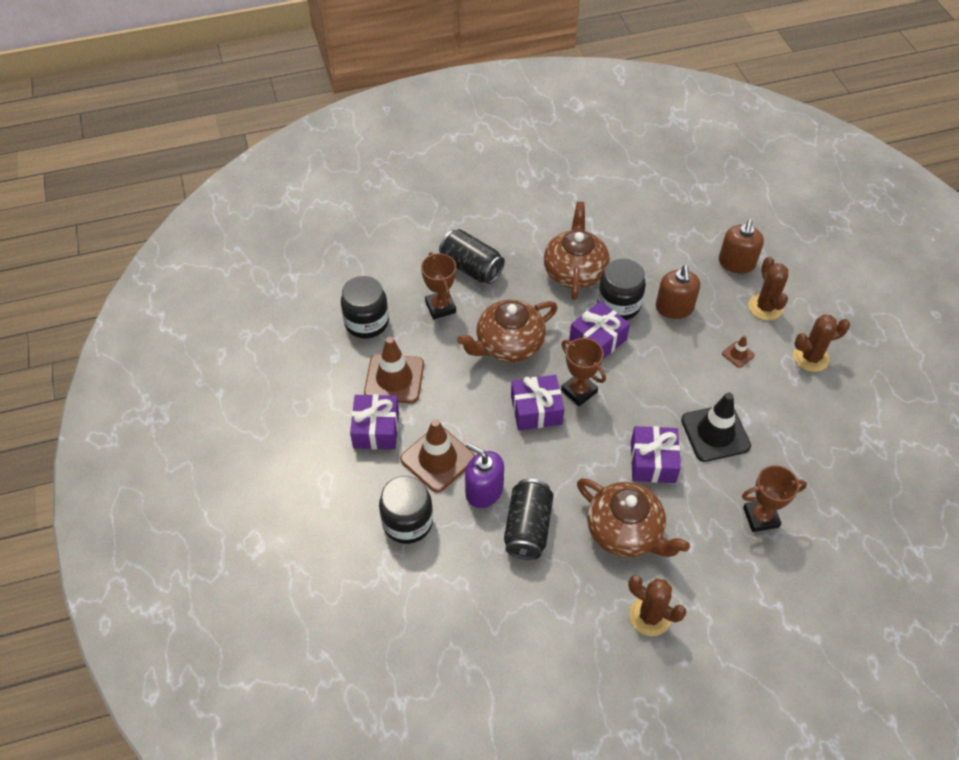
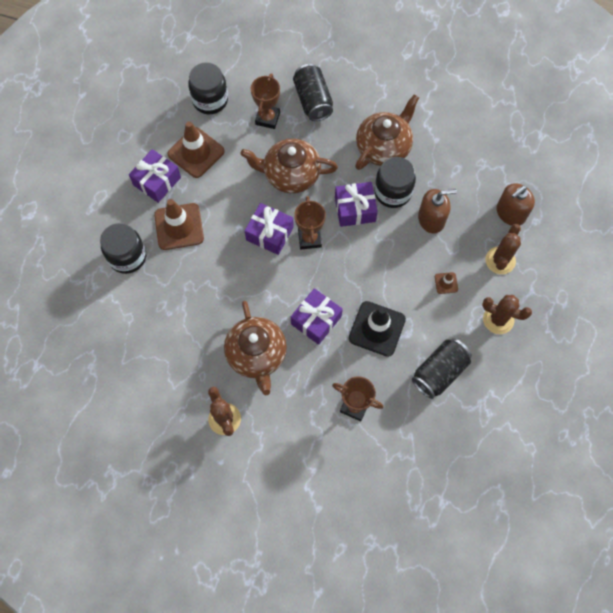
camera: 35 degrees right, 15 degrees up
purple soap dispenser [465,443,504,508] -> none
black can [504,479,554,560] -> black can moved to [412,338,472,399]
brown soap dispenser [656,265,700,319] -> brown soap dispenser turned 135 degrees counterclockwise [418,189,457,233]

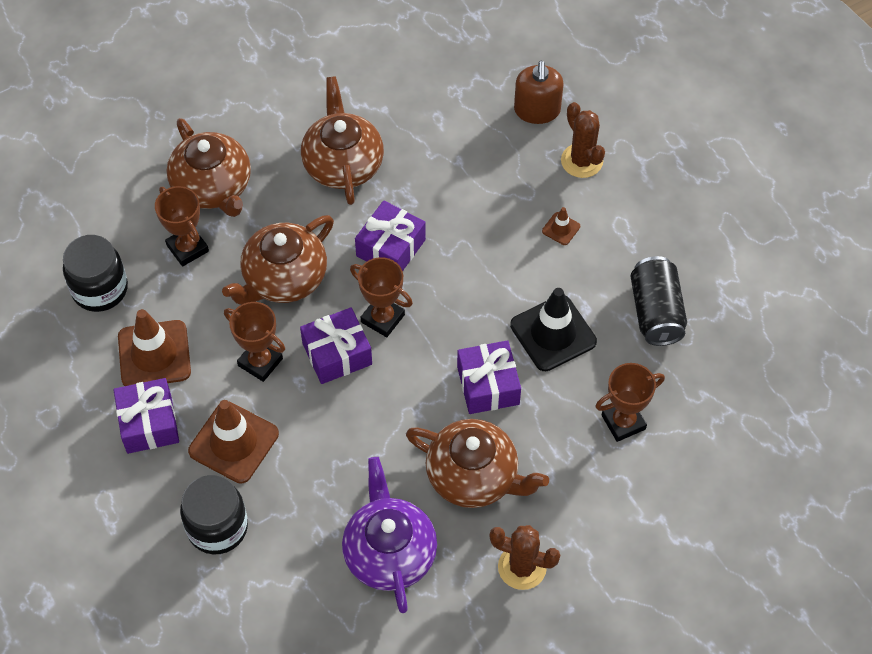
camera: 50 degrees left, 10 degrees down
black can [293,64,333,121] -> brown teapot [167,118,251,217]
black jar [374,157,416,208] -> none
brown soap dispenser [418,189,457,233] -> none
brown cactus [482,295,532,334] -> none
none -> brown trophy [224,302,285,382]
none -> purple teapot [342,457,437,613]

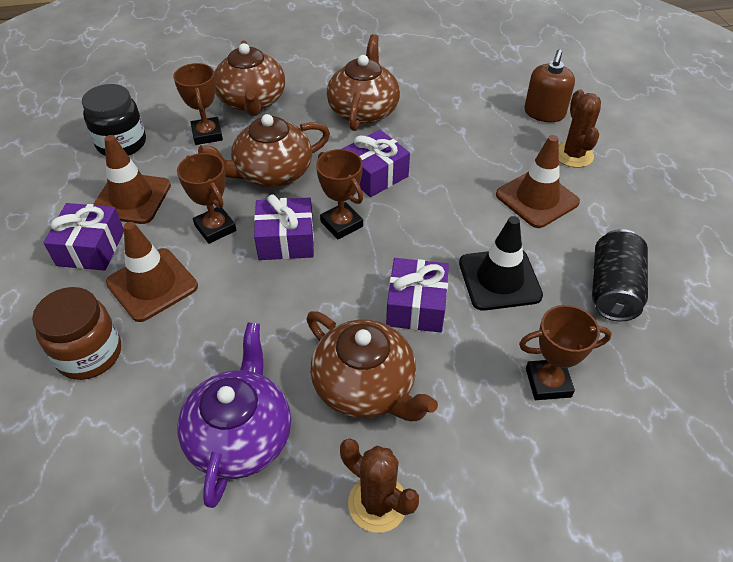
camera: 20 degrees right, 10 degrees down
black jar [180,475,248,554] -> brown jar [32,287,121,380]
brown traffic cone [542,207,580,245] -> brown traffic cone [496,135,580,228], size x2.18

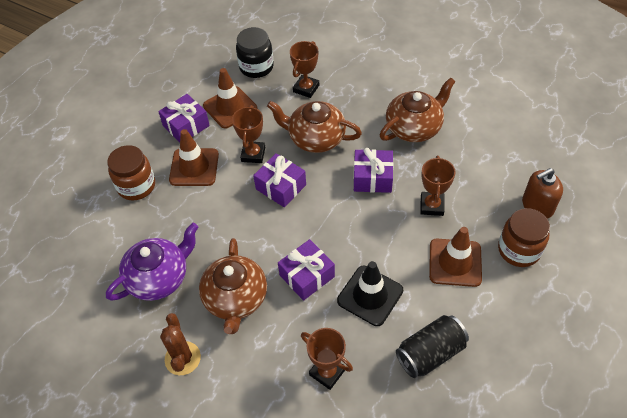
camera: 45 degrees right, 5 degrees up
brown teapot [214,40,285,116] -> none
brown trophy [316,149,363,240] -> brown trophy moved to [420,156,455,216]
brown cactus [559,89,601,168] -> brown jar [498,208,550,267]

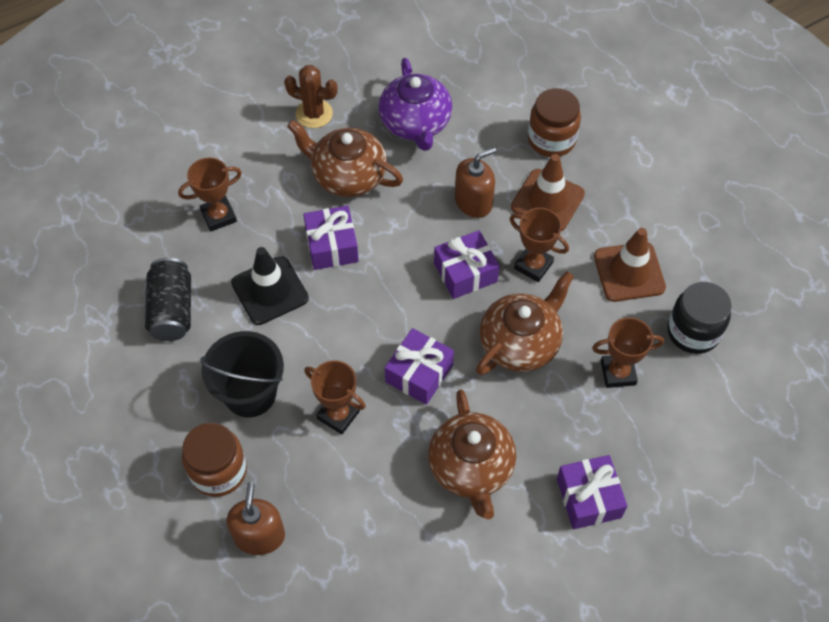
camera: 115 degrees right, 5 degrees up
purple gift [158,94,210,142] -> purple gift moved to [557,455,627,529]
brown trophy [290,41,319,98] -> brown trophy turned 60 degrees counterclockwise [592,317,664,388]
brown traffic cone [429,227,482,287] -> black bucket [200,331,284,417]
none -> brown soap dispenser [455,147,496,218]

